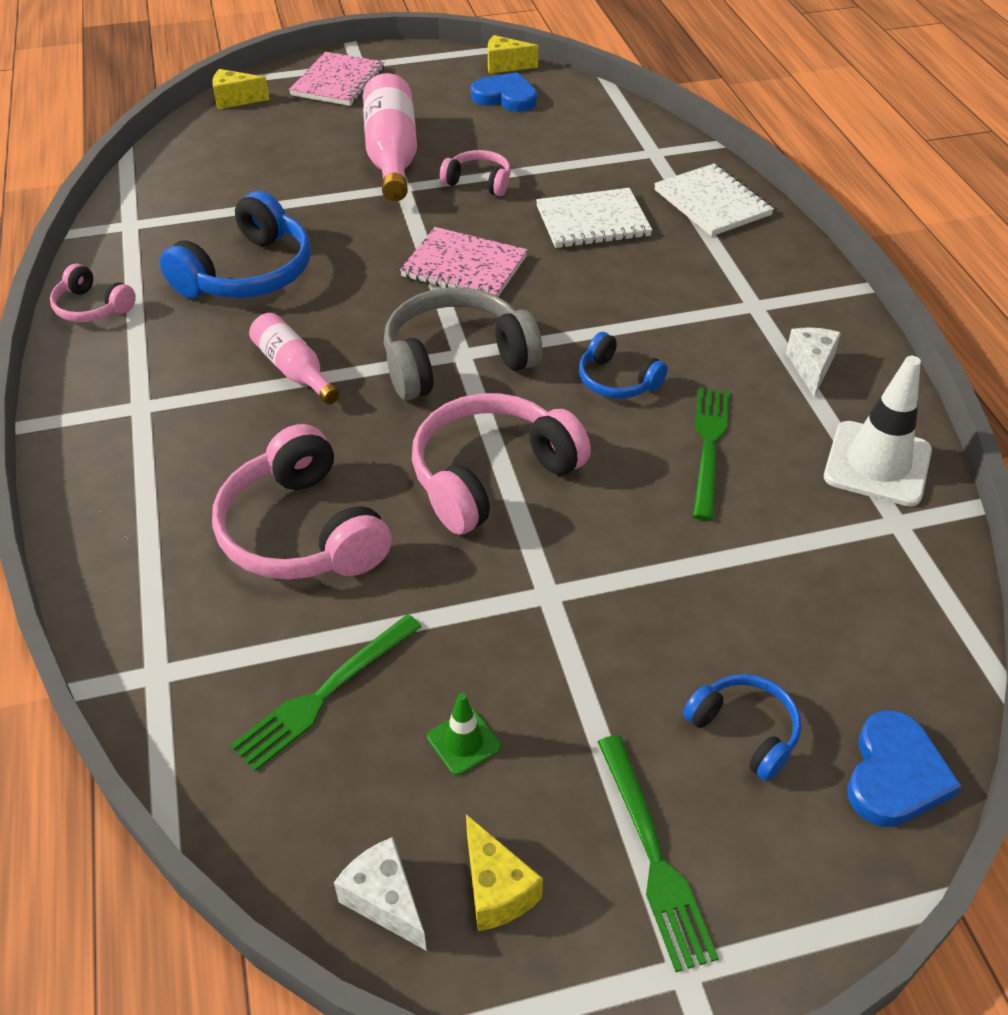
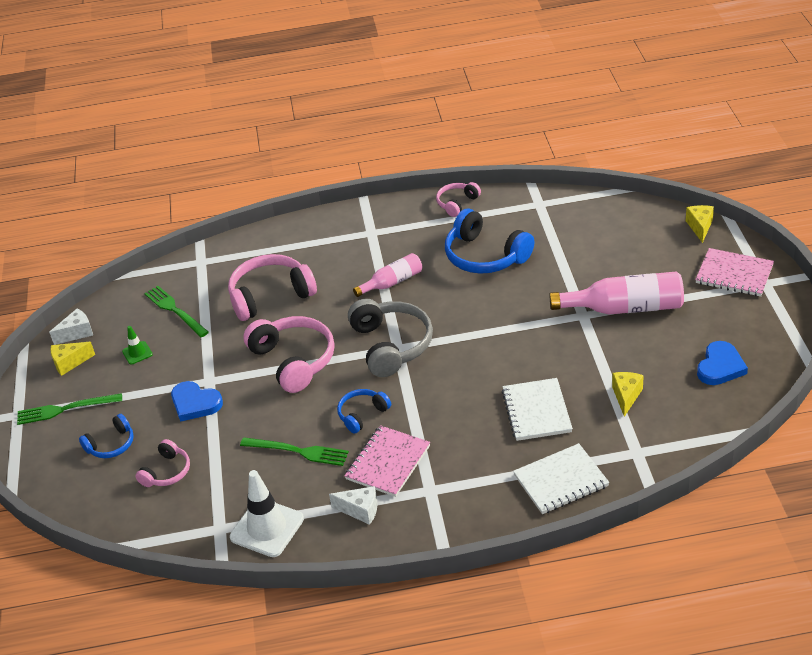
camera: 100 degrees right, 5 degrees down
pink notebook [400,227,528,297] -> pink notebook moved to [344,425,430,497]
pink headphones [440,150,511,196] -> pink headphones moved to [135,439,190,487]
yellow cheese [488,35,538,74] -> yellow cheese moved to [612,372,644,417]
blue heart [847,710,962,827] -> blue heart moved to [171,381,223,422]

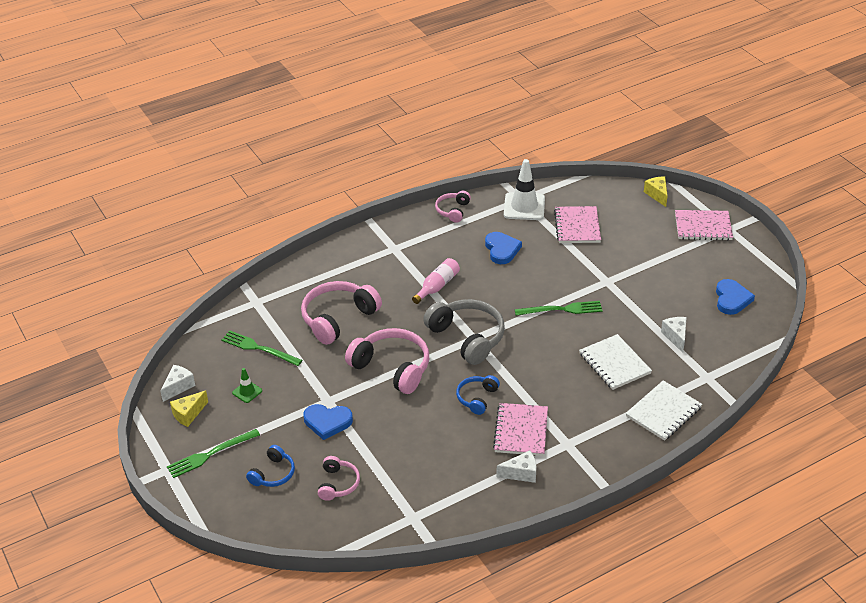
camera: 25 degrees left, 0 degrees up
white traffic cone [230,470,304,557] -> white traffic cone moved to [504,159,545,220]
green fork [240,437,349,466] -> green fork moved to [515,301,603,316]
blue headphones [445,209,535,273] -> blue heart [485,232,522,264]
pink bottle [549,272,684,315] -> none
yellow cheese [612,372,644,417] -> white cheese [661,317,687,353]
none -> pink notebook [554,206,601,243]

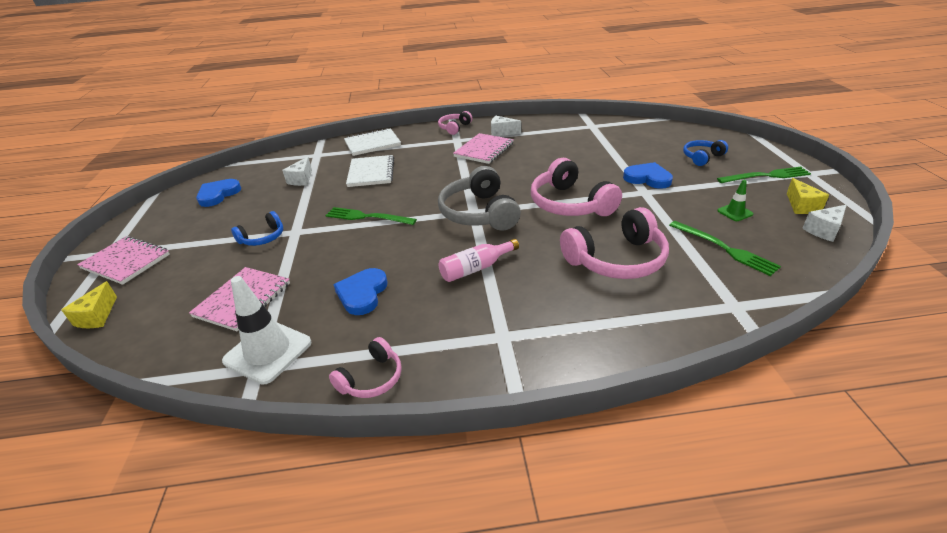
camera: 155 degrees left, 5 degrees down
yellow cheese [170,391,208,427] -> yellow cheese turned 105 degrees clockwise [787,178,829,214]
pink headphones [318,456,360,501] -> pink headphones moved to [438,111,472,135]
blue headphones [456,375,500,415] -> blue headphones moved to [231,211,283,246]

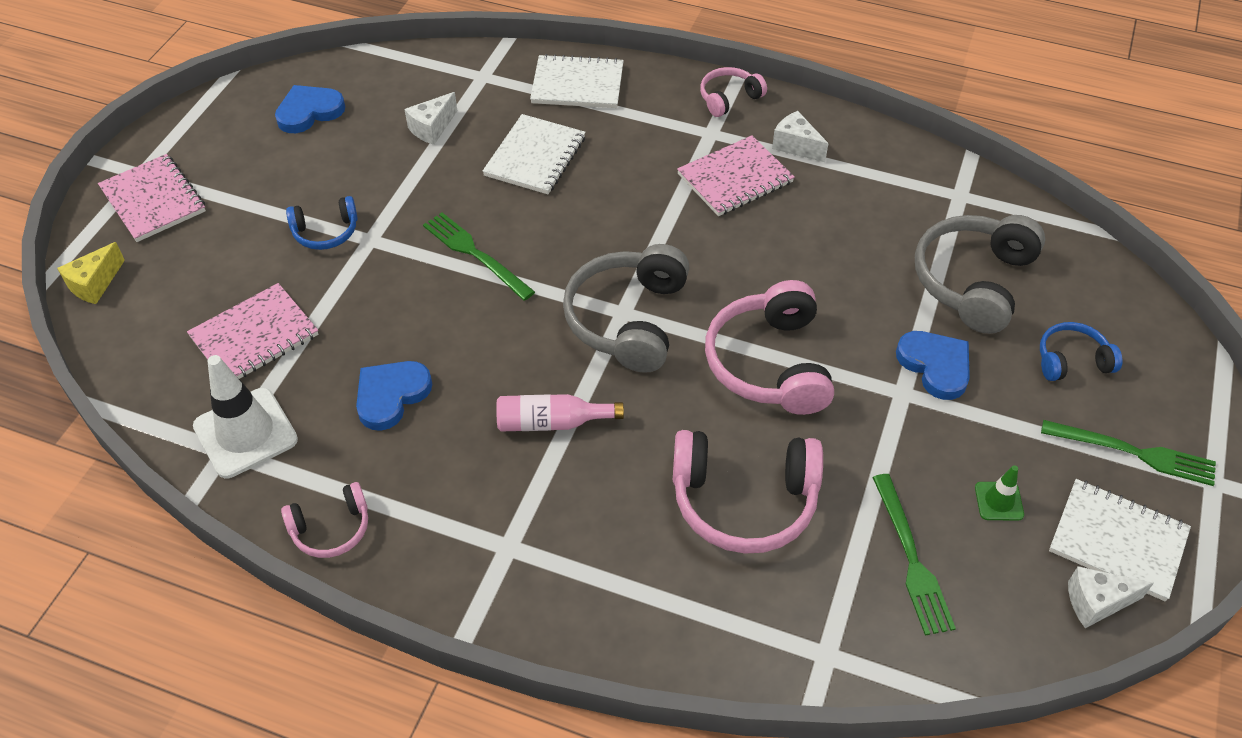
camera: 25 degrees right, 15 degrees up
yellow cheese [787,178,829,214] -> white notebook [1049,479,1191,601]
none -> grey headphones [915,215,1045,334]

